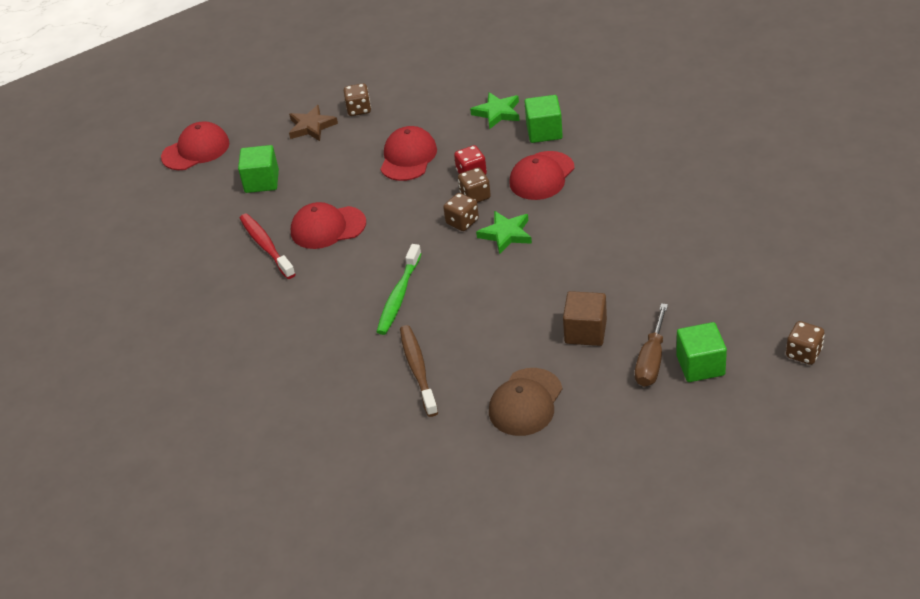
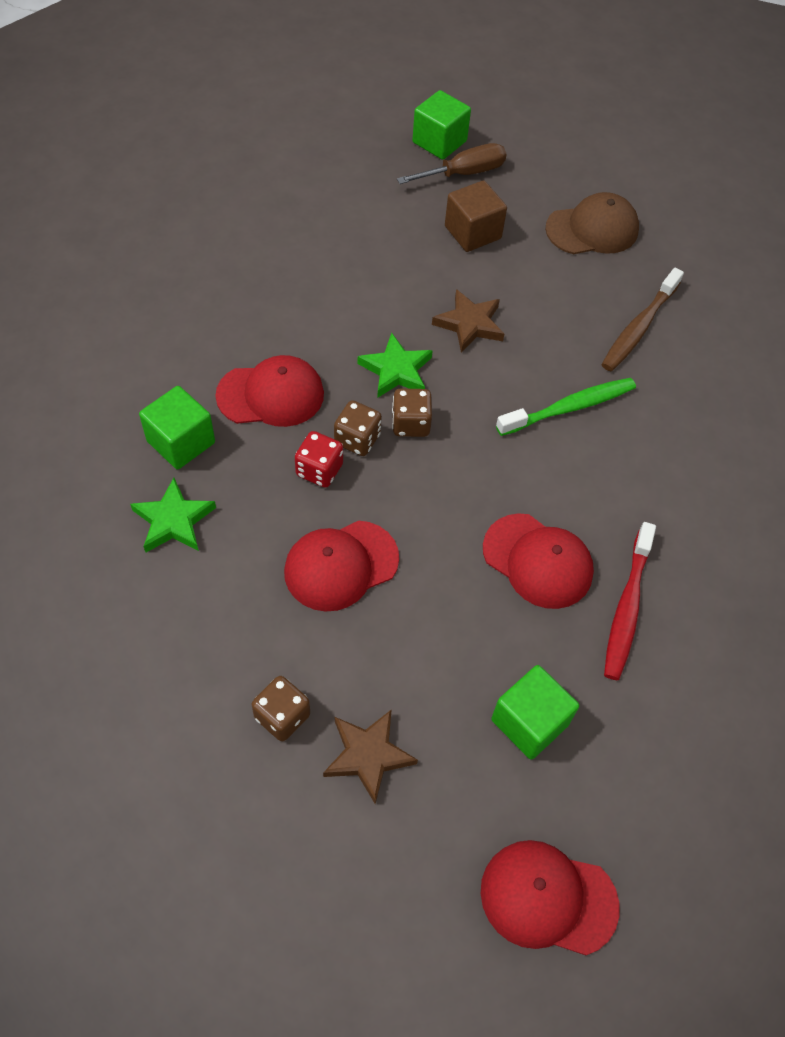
camera: 140 degrees left, 15 degrees up
brown dice [786,321,824,365] -> none
none -> brown star [432,289,504,353]

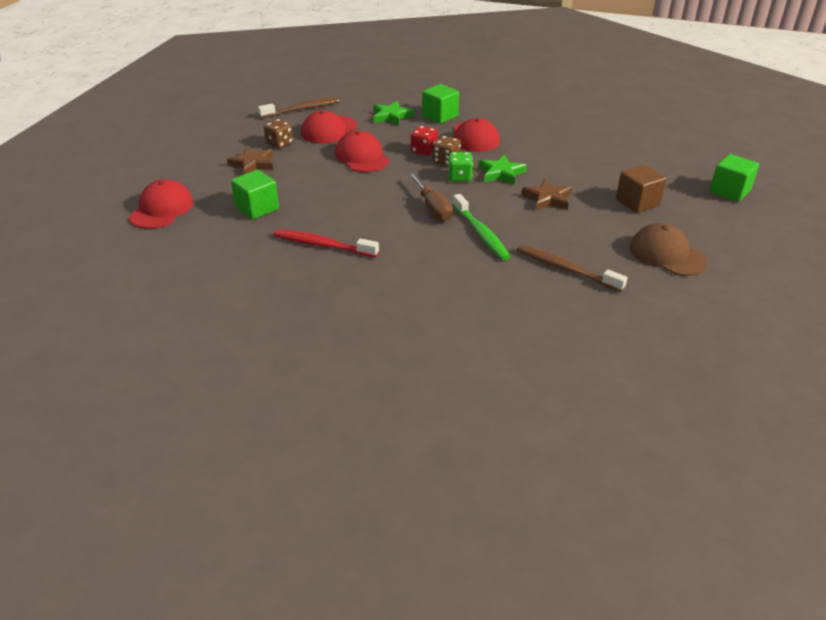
camera: 95 degrees right, 20 degrees down
brown dice [392,388,432,437] -> green dice [448,152,473,182]
brown screwdriver [397,143,507,184] -> brown screwdriver moved to [409,173,453,222]
red cap [483,513,594,609] -> red cap moved to [301,110,357,143]
brown cap [545,192,639,254] -> brown cap turned 150 degrees clockwise [630,223,708,276]
none -> brown toothbrush [258,97,340,118]

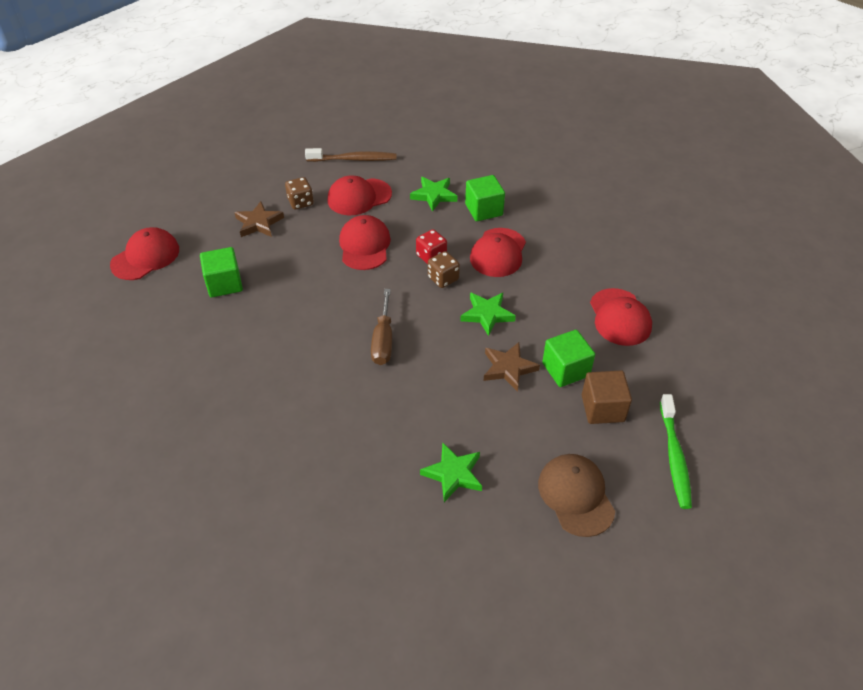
camera: 25 degrees right, 10 degrees up
red toothbrush [274,229,379,258] -> none
green dice [448,152,473,182] -> none
green toothbrush [453,194,511,261] -> green toothbrush moved to [660,394,692,509]
brown toothbrush [517,245,628,292] -> green star [420,442,482,502]
green cube [709,154,759,202] -> green cube moved to [542,330,595,387]
none -> red cap [590,288,652,346]

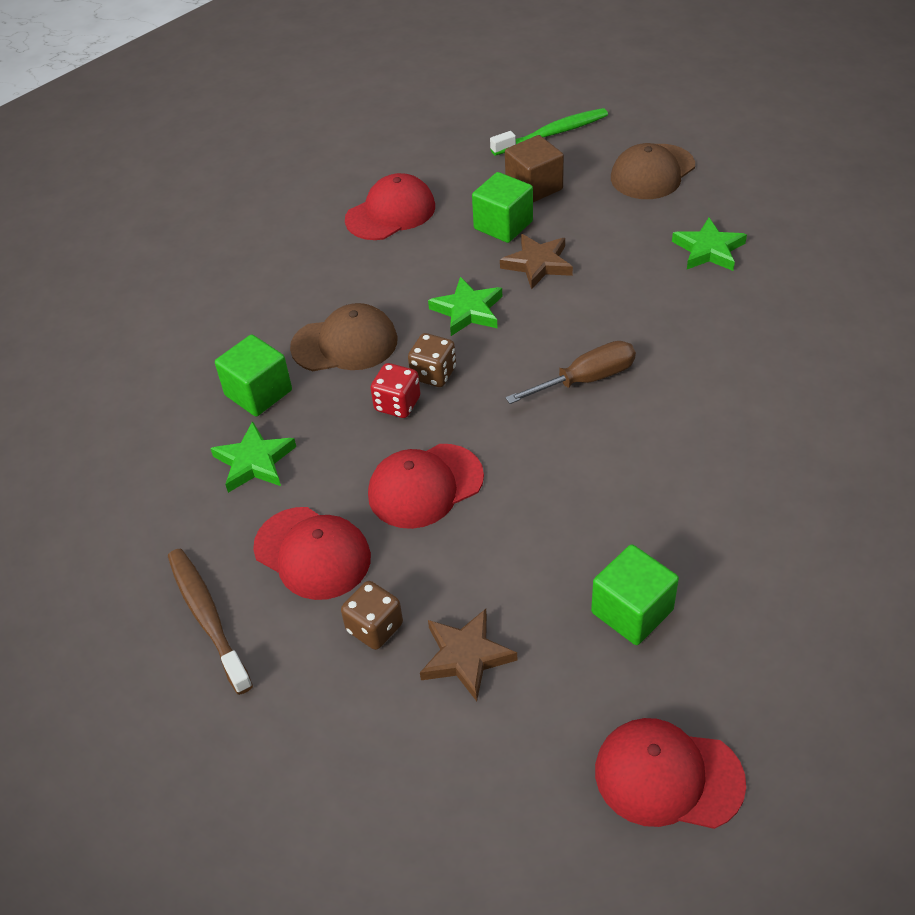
camera: 115 degrees left, 0 degrees up
red cap [470,228,526,277] -> brown cap [290,303,397,371]

